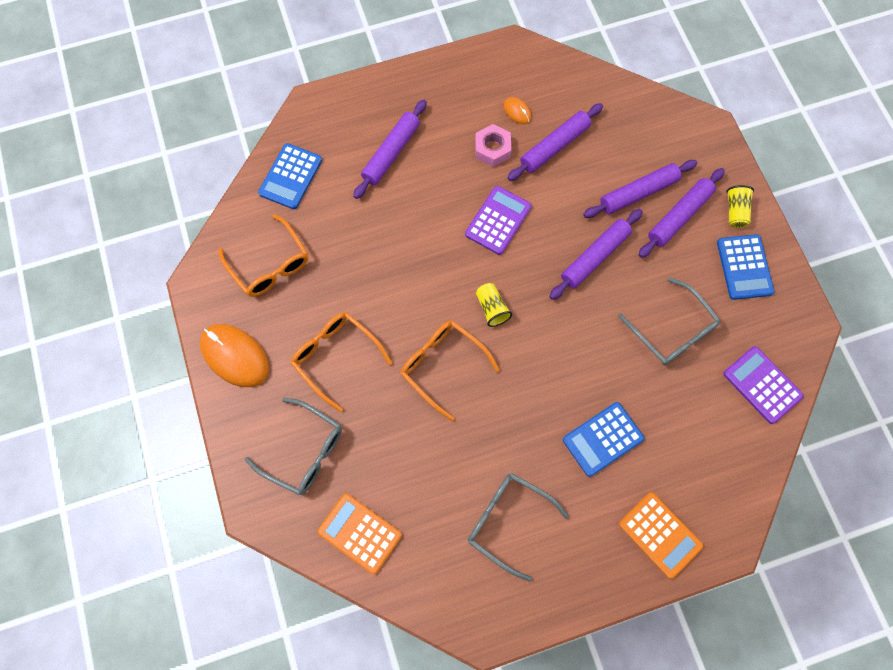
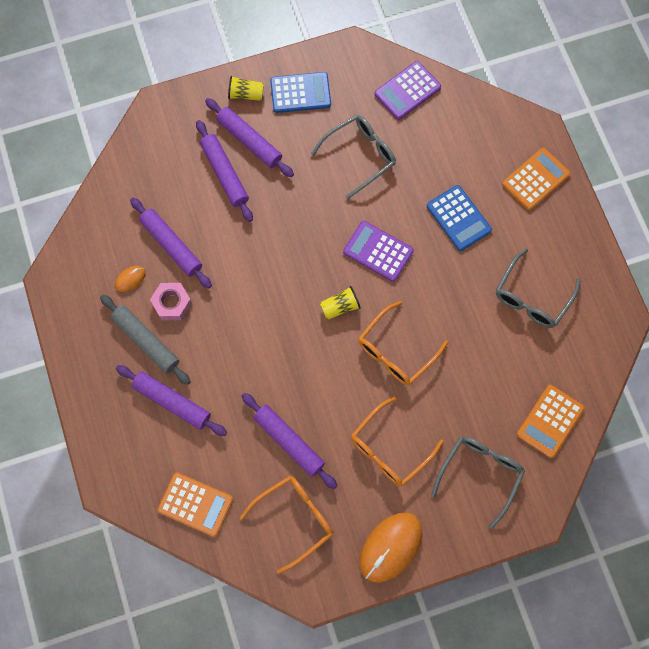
camera: 90 degrees left, 0 degrees up
blue calculator [258,143,322,209] -> orange calculator [157,472,233,537]
purple calculator [465,186,532,255] -> purple calculator moved to [343,221,414,282]
purple rolling pin [549,209,643,300] -> purple rolling pin moved to [242,393,337,489]
none -> grey rolling pin [100,295,191,385]

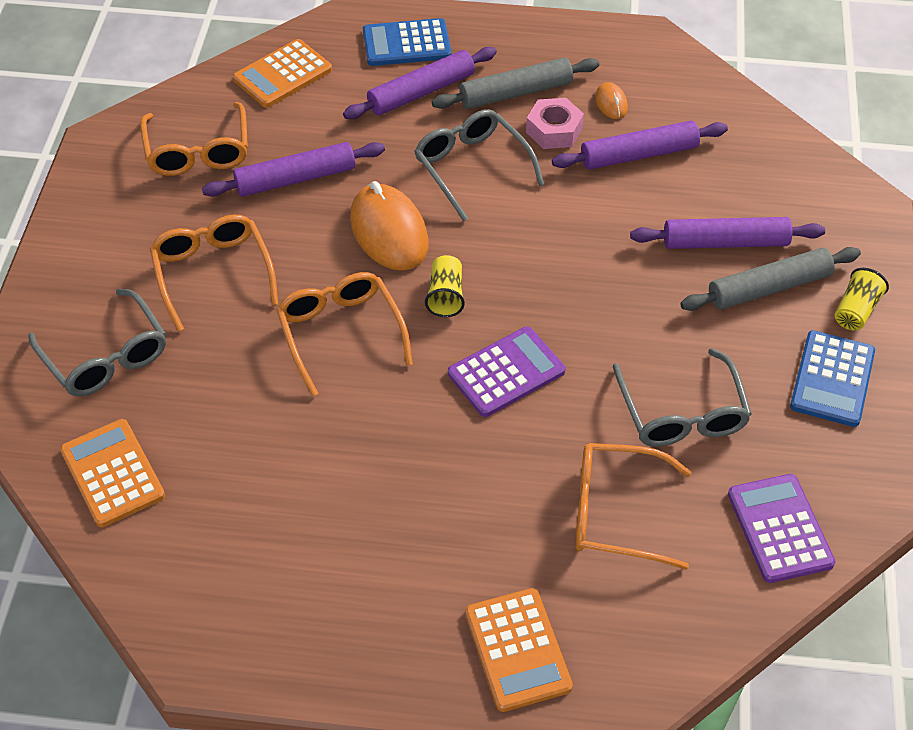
camera: 115 degrees right, 20 degrees down
purple rolling pin [205,98,294,177] -> grey rolling pin [680,247,861,311]
orange mouse [360,512,422,583] -> orange mouse moved to [350,181,429,271]
blue calculator [427,185,492,251] -> blue calculator moved to [363,18,452,66]
grey glasses [496,248,580,328] -> grey glasses moved to [414,109,545,221]
none -> orange glasses [575,443,691,570]

